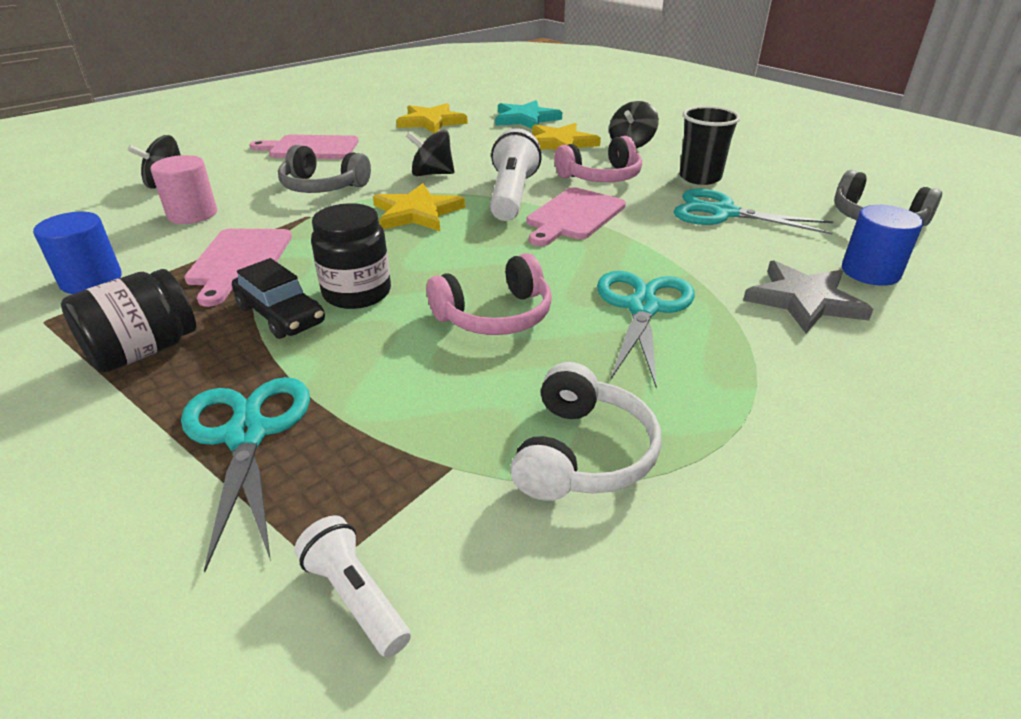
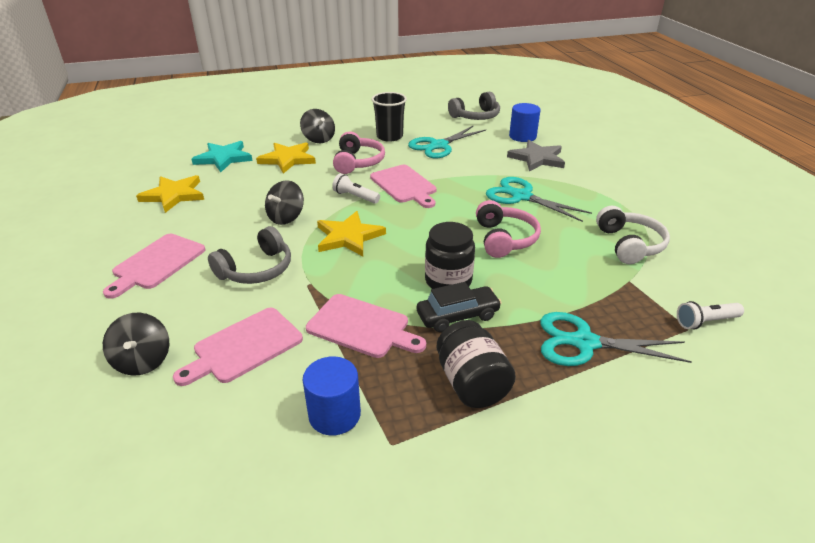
camera: 65 degrees left, 0 degrees up
pink cylinder [150,155,217,224] -> pink cutting board [173,308,303,386]
white flashlight [490,128,542,221] -> white flashlight [332,173,380,204], size x0.55
white headphones [510,362,661,501] -> white headphones turned 45 degrees clockwise [596,206,670,264]

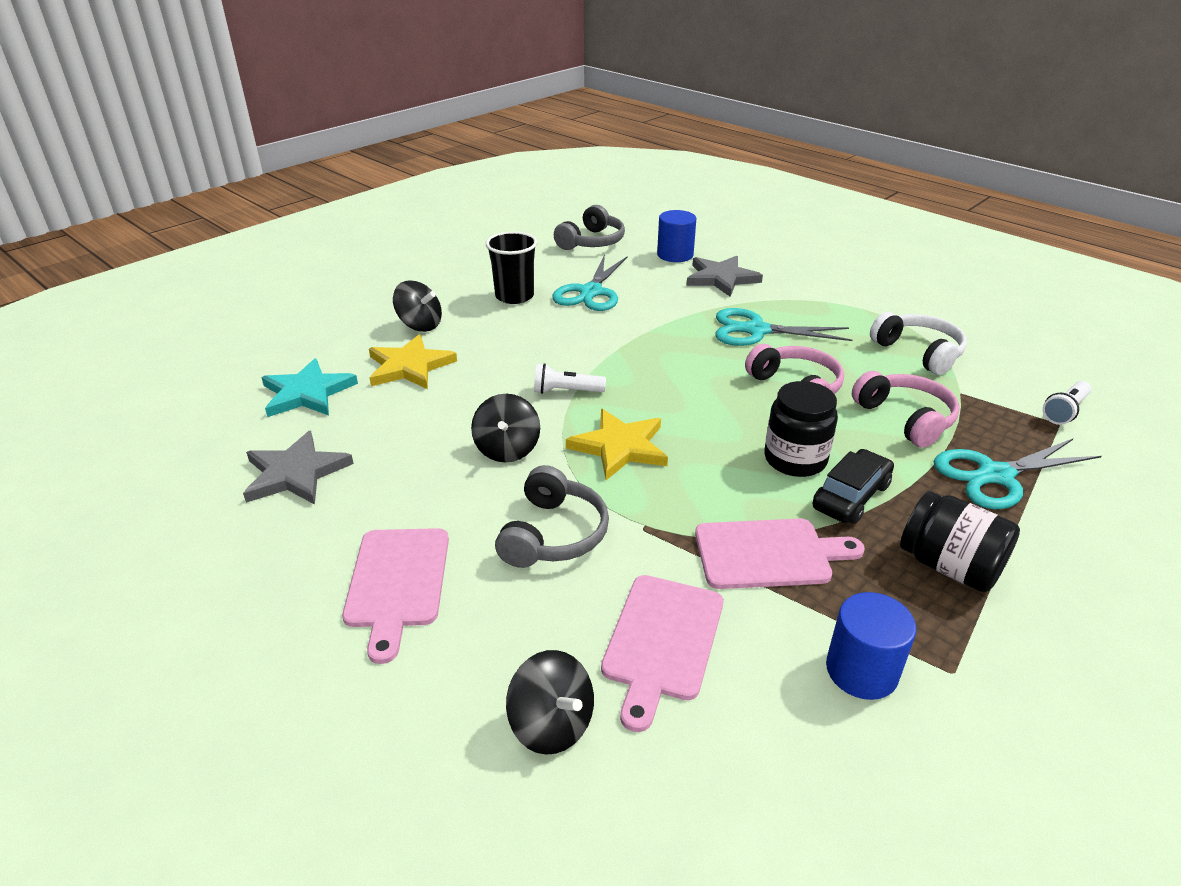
camera: 30 degrees left, 0 degrees up
yellow star [136,175,204,213] -> grey star [243,431,354,505]
pink headphones [333,132,385,174] -> pink headphones moved to [852,371,960,448]
pink cutting board [370,165,436,208] -> none

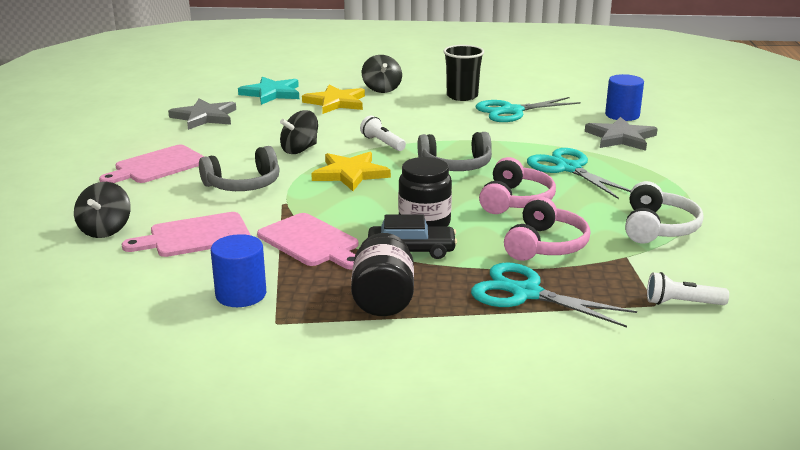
camera: 50 degrees right, 10 degrees down
grey headphones [554,205,625,250] -> grey headphones moved to [418,132,492,171]

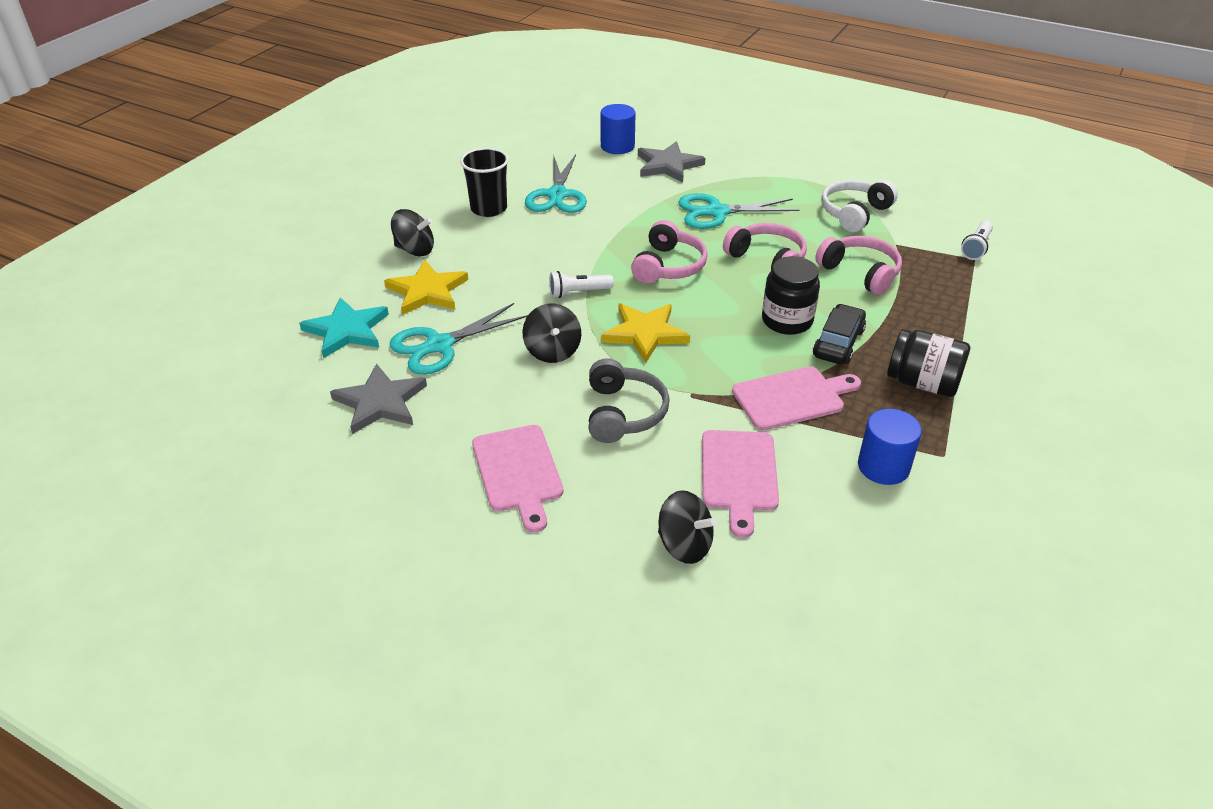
camera: 65 degrees left, 15 degrees up
grey headphones [418,132,492,171] -> pink headphones [631,220,708,284]
turquoise scissors [471,262,637,328] -> turquoise scissors moved to [390,303,528,375]
white headphones [625,181,704,243] -> white headphones turned 90 degrees counterclockwise [821,180,898,232]

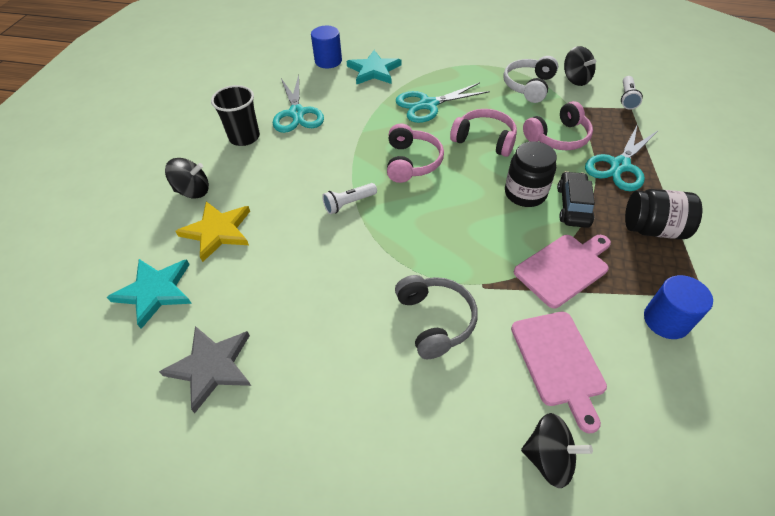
camera: 15 degrees left, 10 degrees up
turquoise scissors [390,303,528,375] -> turquoise scissors moved to [585,123,659,191]
pink cutting board [472,425,563,533] -> none
black spinning top [522,303,581,363] -> black spinning top moved to [564,46,596,86]
yellow star [601,303,690,363] -> none
grey star [638,141,705,183] -> turquoise star [347,50,402,85]
pink headphones [815,236,902,295] -> pink headphones turned 120 degrees clockwise [523,101,593,150]

